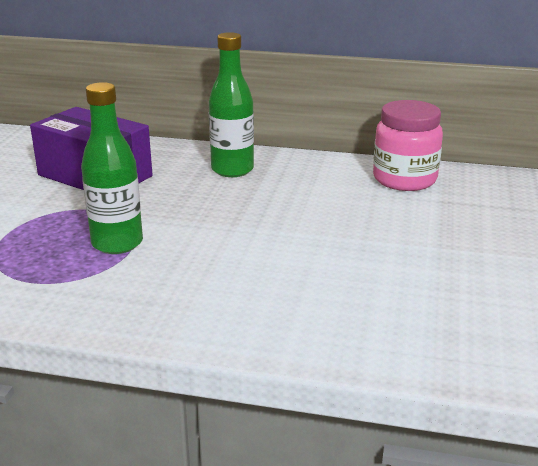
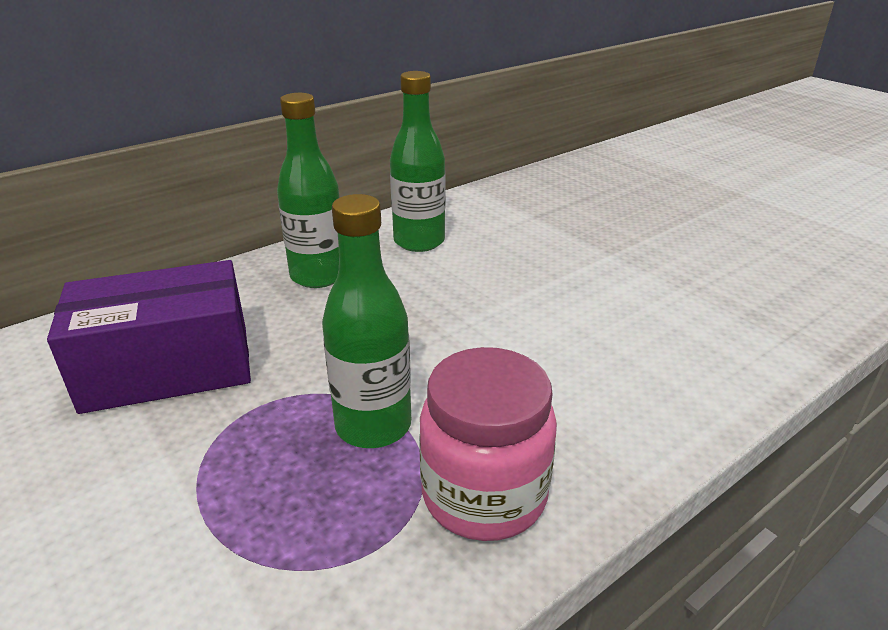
camera: 50 degrees left, 5 degrees up
pink jar [373,100,443,191] -> pink jar moved to [419,347,557,541]
none -> green bottle [390,71,446,252]

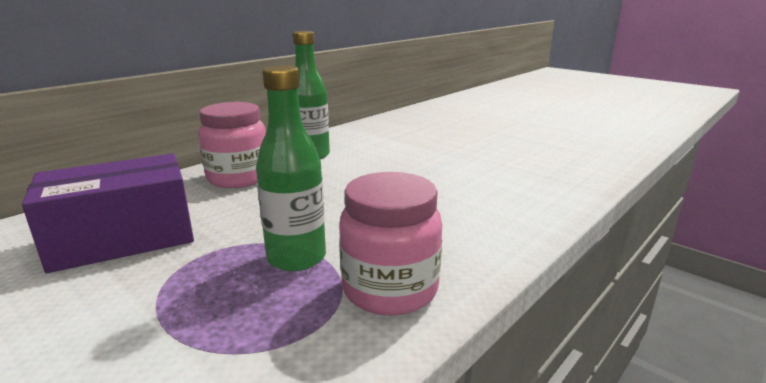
camera: 10 degrees left, 10 degrees down
green bottle [277,93,339,288] -> pink jar [199,102,266,188]

